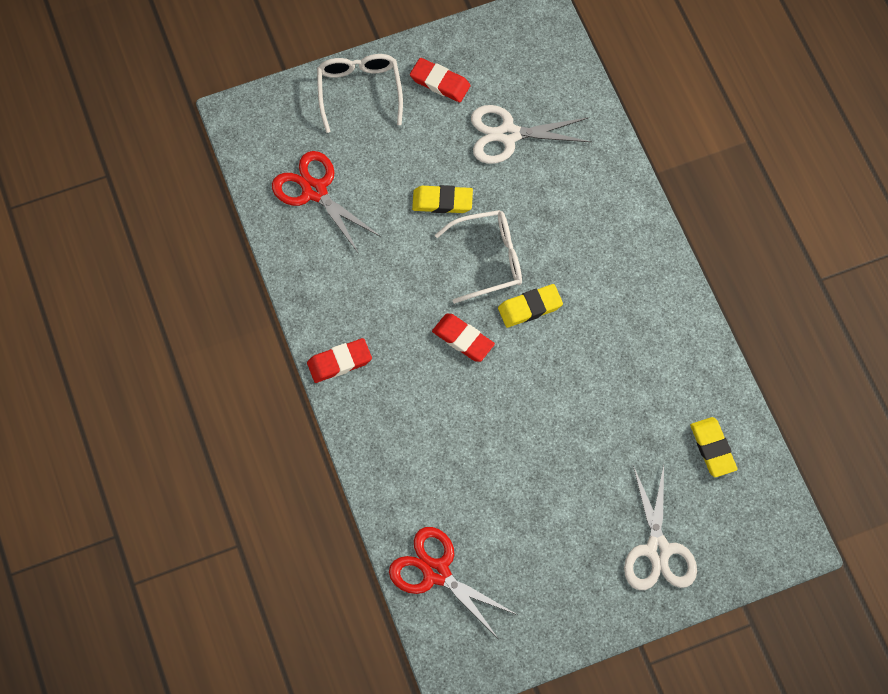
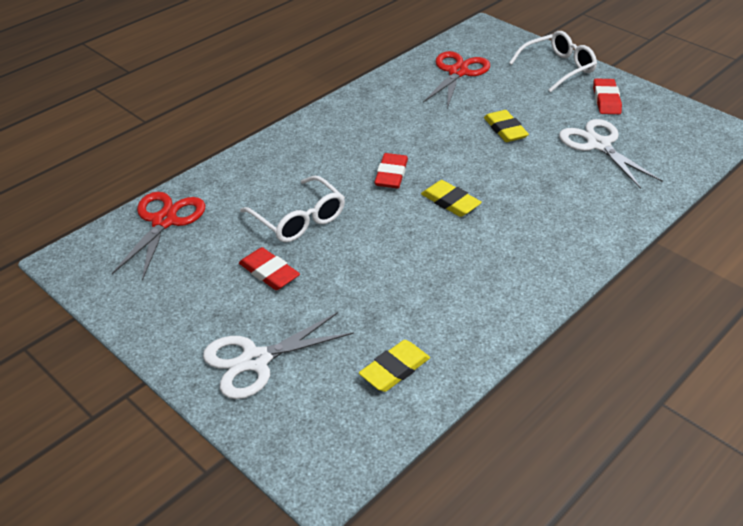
camera: 65 degrees right, 25 degrees down
red eraser [307,338,372,383] -> red eraser moved to [239,247,300,290]
white glasses [435,210,522,304] -> white glasses moved to [240,176,345,242]

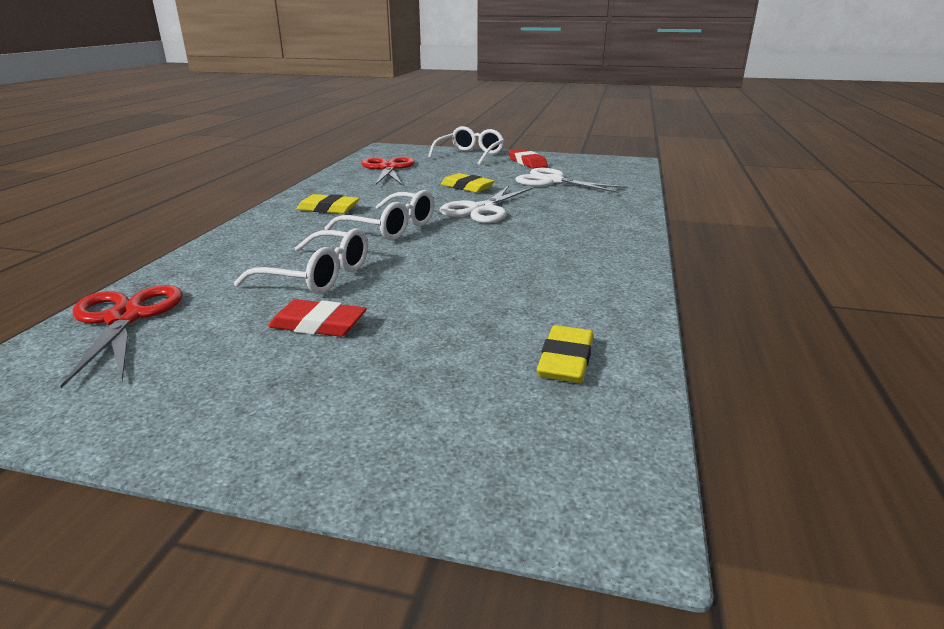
camera: 30 degrees left, 15 degrees down
white scissors [203,312,354,399] -> white scissors moved to [440,185,532,223]
red eraser [374,153,408,188] -> white glasses [325,190,435,240]
yellow eraser [421,180,482,217] -> yellow eraser moved to [297,194,360,214]

